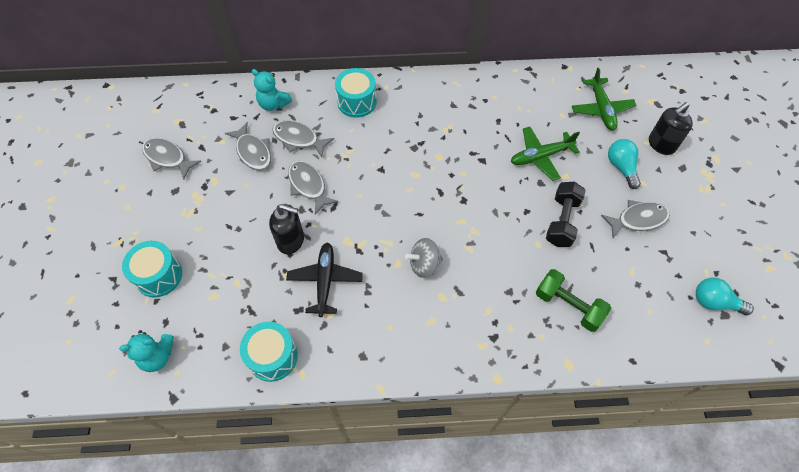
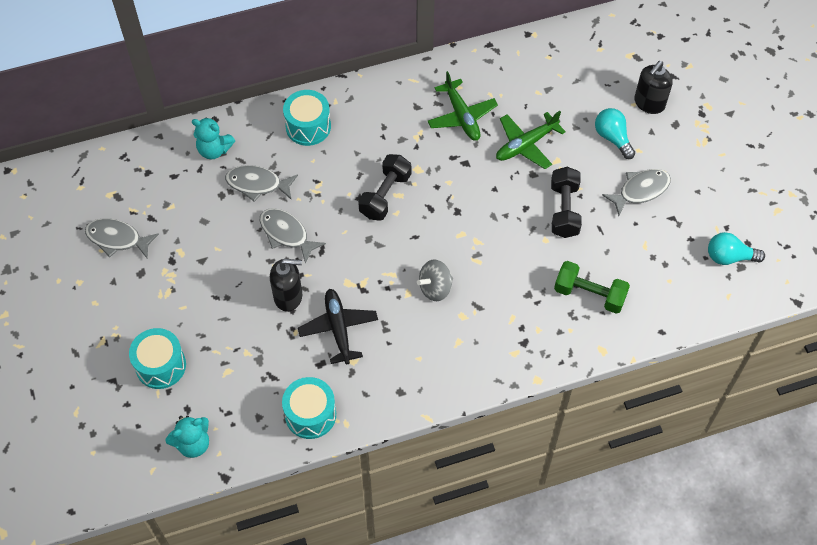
camera: 15 degrees left, 0 degrees up
grey fish [225,122,271,171] -> none
green plane [572,68,636,131] -> green plane moved to [427,71,498,141]
none -> black dumbbell [358,154,411,221]

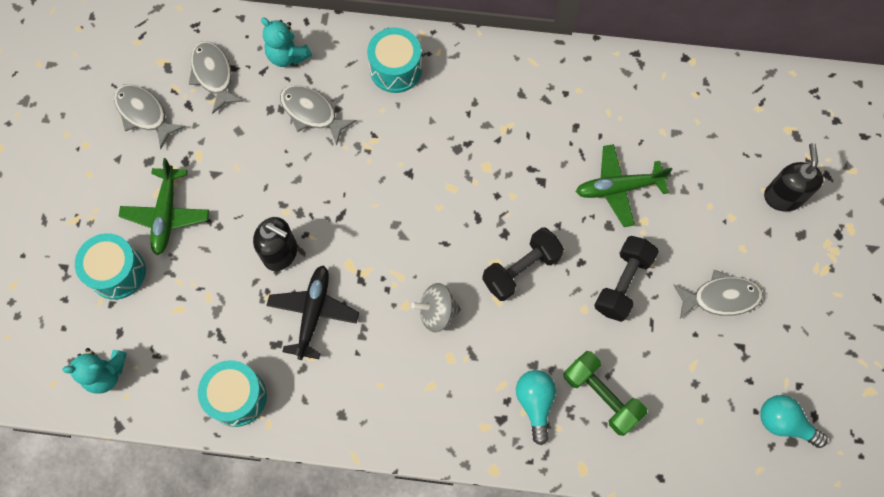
camera: 25 degrees right, 10 degrees up
grey fish [260,208,326,263] -> grey fish moved to [189,41,244,114]
black dumbbell [358,154,411,221] -> black dumbbell moved to [482,227,564,301]
green plane [427,71,498,141] -> green plane moved to [118,158,209,255]
turquoise light bulb [595,108,635,159] -> turquoise light bulb moved to [516,370,556,445]
black soap dispenser [634,61,673,114] -> black soap dispenser turned 120 degrees clockwise [764,143,824,211]

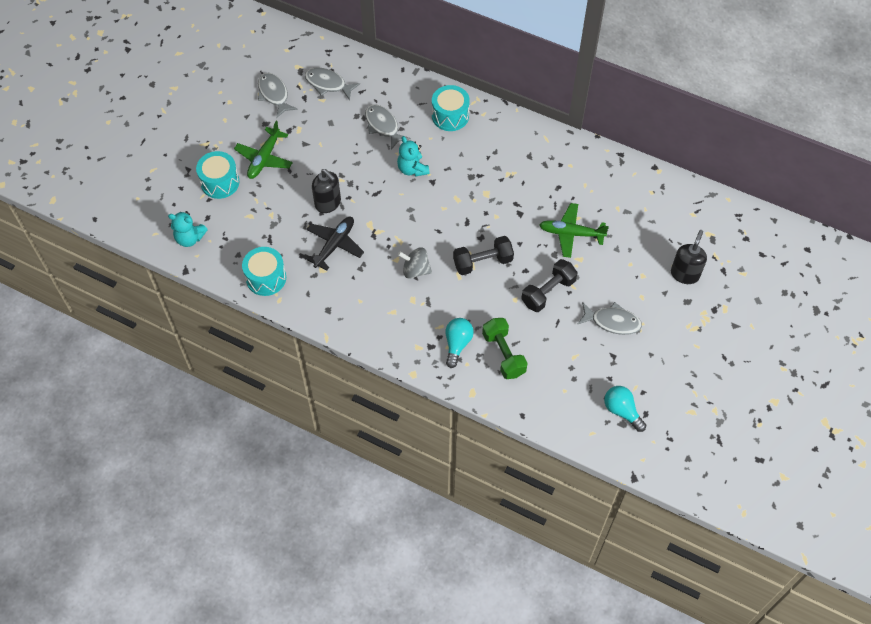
camera: 20 degrees right, 10 degrees down
grey fish [189,41,244,114] -> grey fish turned 60 degrees counterclockwise [305,67,360,101]
turquoise teddy bear [261,17,312,67] -> turquoise teddy bear moved to [397,136,430,177]

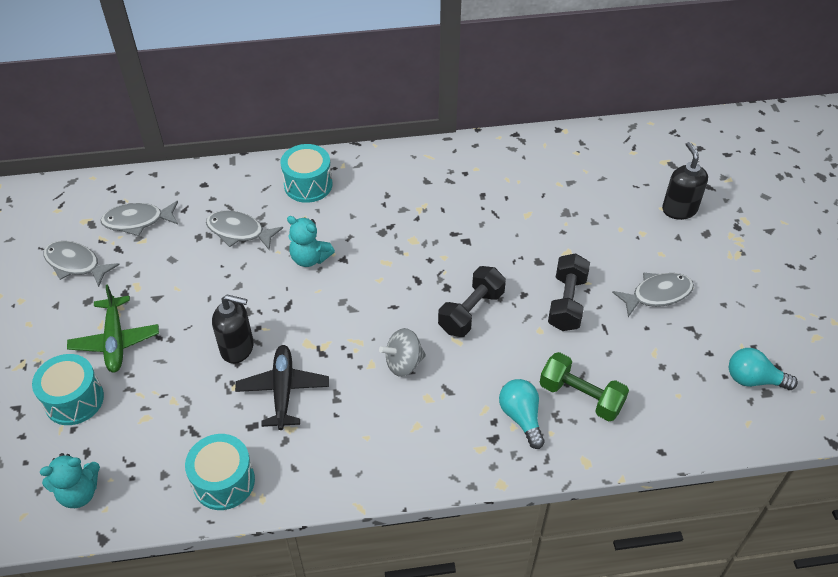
camera: 35 degrees left, 10 degrees down
green plane [539,203,609,258] -> none

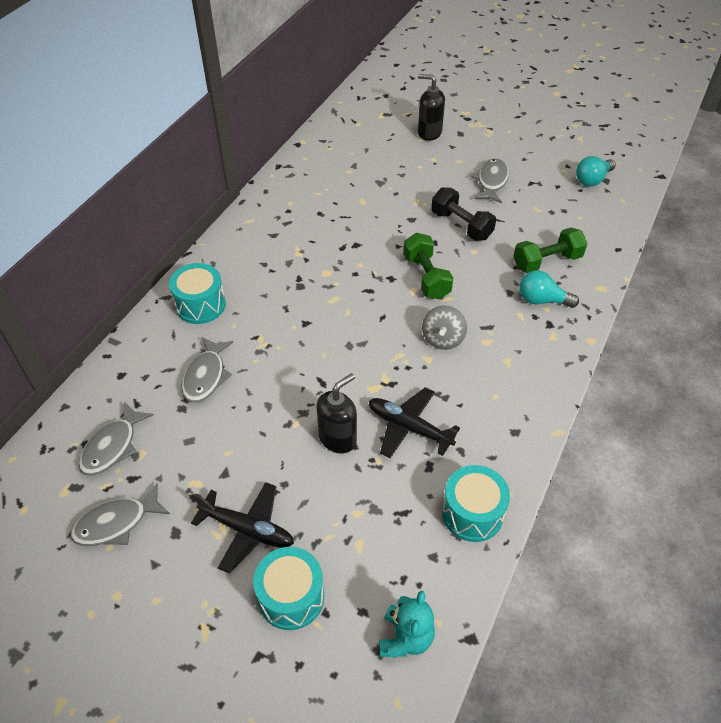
camera: 55 degrees left, 0 degrees up
green plane [67,284,159,373] -> black plane [191,482,294,573]
grey fish [206,210,283,251] -> grey fish turned 45 degrees counterclockwise [181,337,233,403]
turquoise teddy bear [287,216,335,267] -> none
black dumbbell [438,266,506,337] -> green dumbbell [403,233,453,299]

